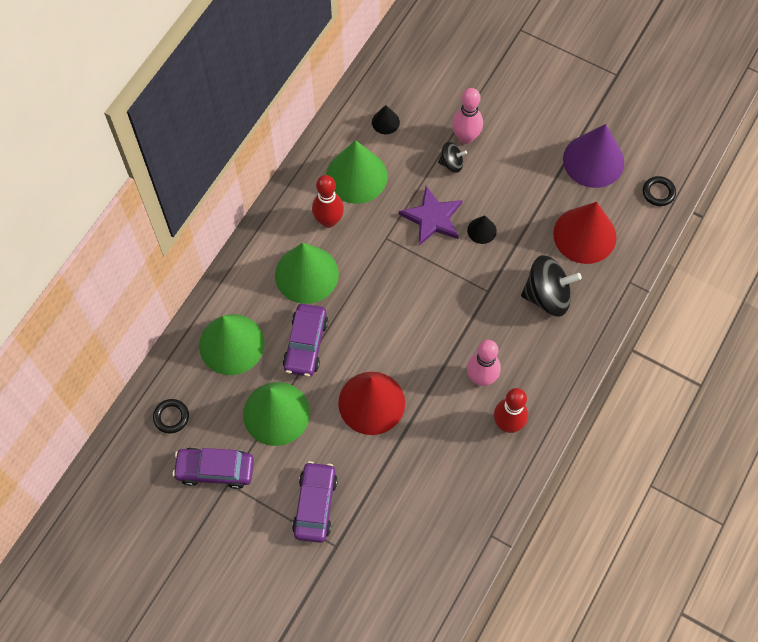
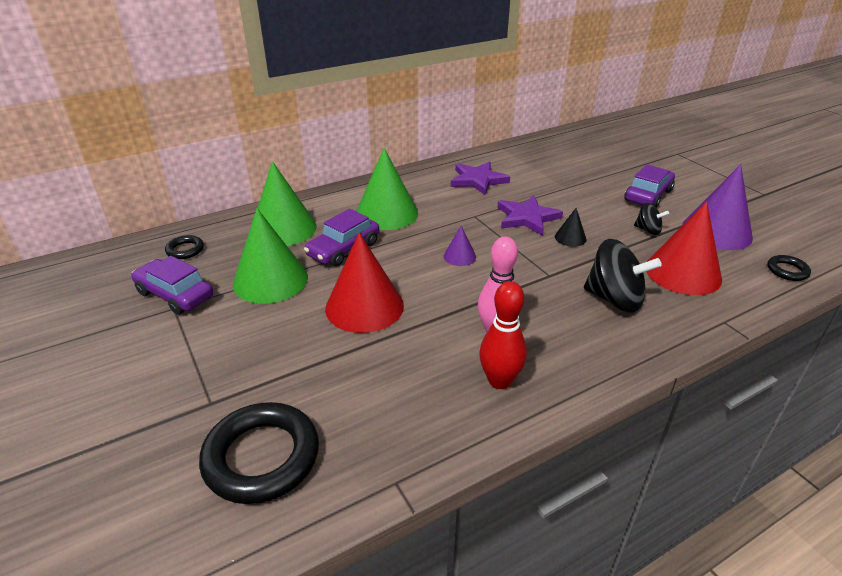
camera: 30 degrees right, 30 degrees down
purple car [292,461,338,543] -> purple car moved to [624,164,675,208]
red bowling pin [312,175,344,228] -> none
green cone [326,140,388,204] -> purple star [451,161,510,195]
black cone [372,105,400,134] -> none
black spinning top [438,142,467,173] -> black spinning top moved to [634,203,669,235]
pink bowling pin [452,88,483,144] -> none
none -> black ring [199,402,319,504]
none -> purple cone [443,225,476,266]

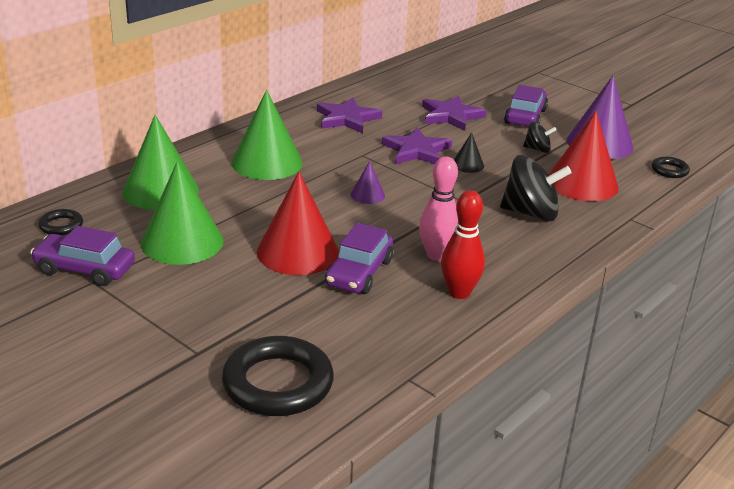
camera: 20 degrees left, 5 degrees down
purple car [304,209,379,266] -> purple car moved to [325,223,393,294]
none -> purple star [422,96,486,131]

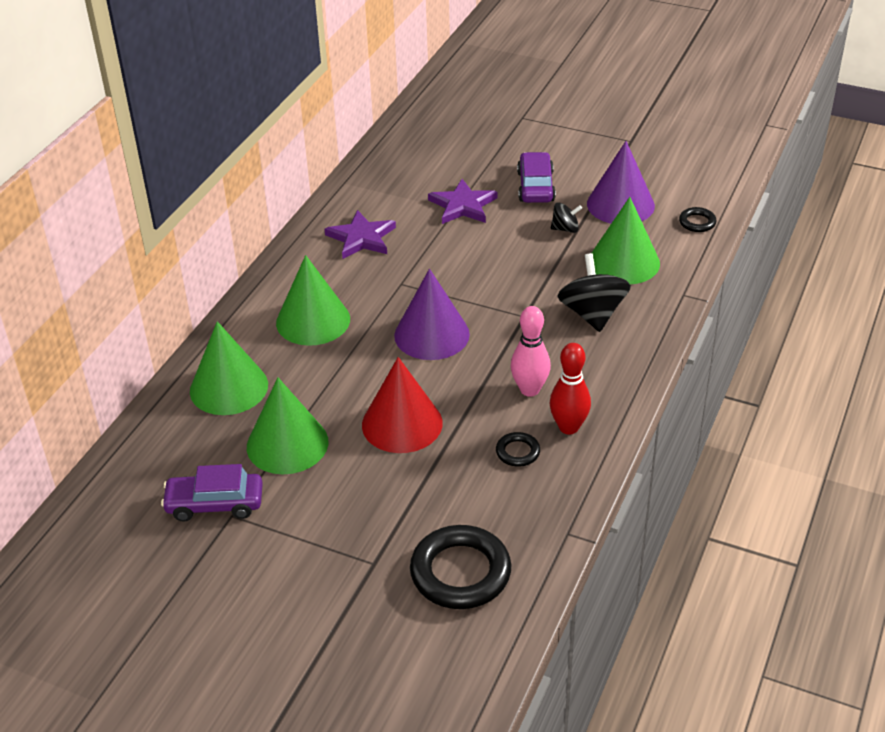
camera: 15 degrees left, 10 degrees up
black ring [38,209,83,235] -> black ring moved to [496,432,540,467]
purple car [325,223,393,294] -> none
purple cone [351,161,385,204] -> purple cone [394,269,470,360], size x2.14
purple star [382,127,452,164] -> none
black cone [454,132,484,173] -> none
black spinning top [500,155,572,222] -> black spinning top turned 90 degrees counterclockwise [557,253,631,332]
red cone [548,111,619,201] -> green cone [592,197,660,285]

